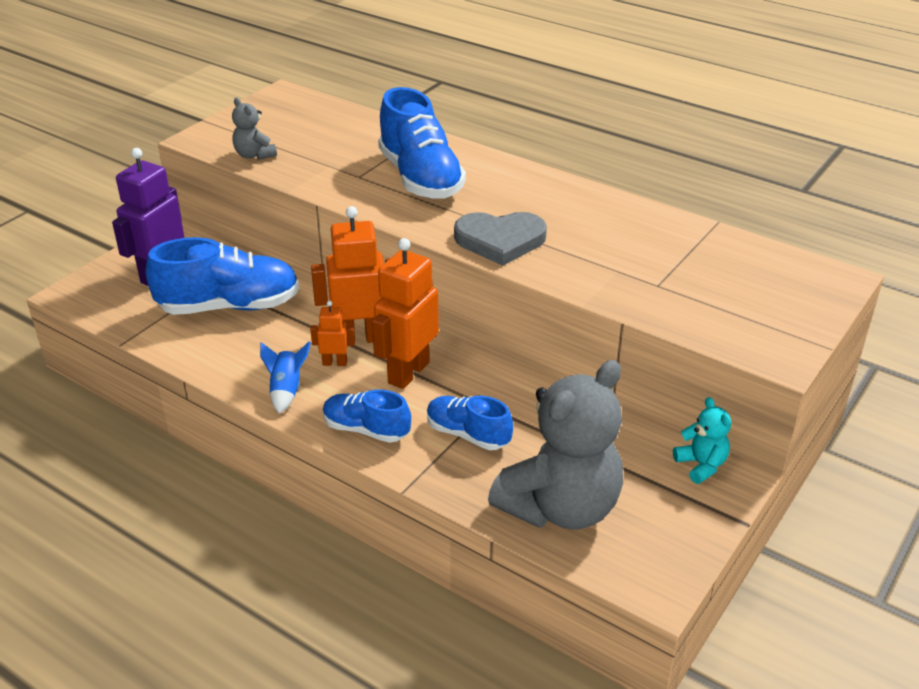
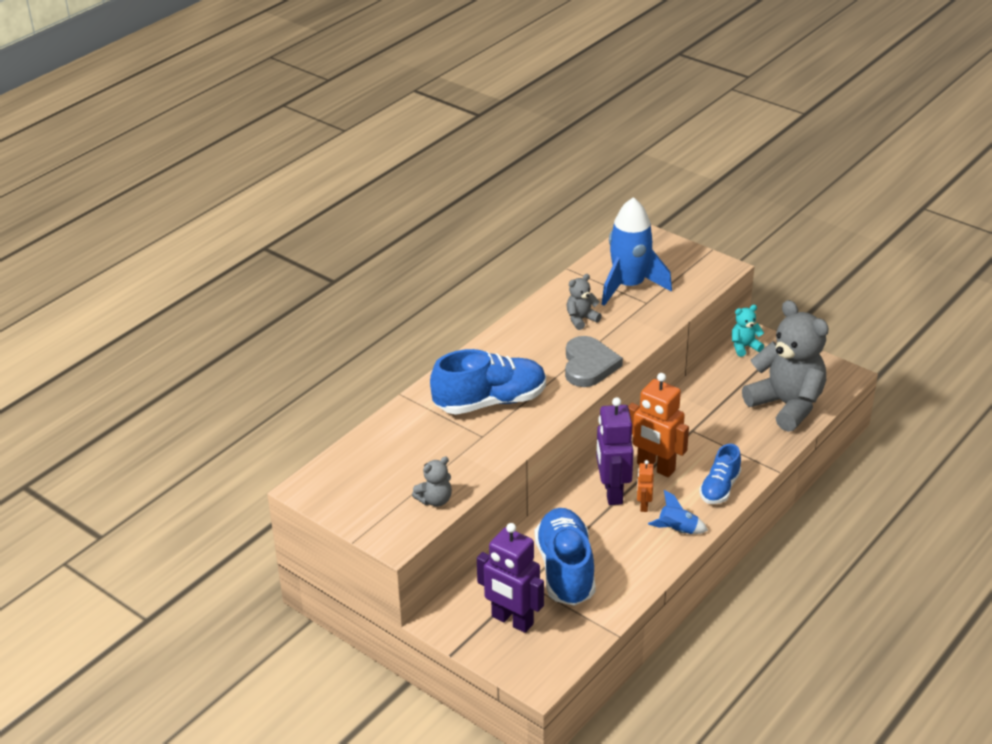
camera: 85 degrees left, 0 degrees up
orange robot [311,206,390,343] -> purple robot [596,397,634,505]
blue shoe [427,396,513,450] -> none
none -> grey teddy bear [566,274,602,330]
none -> blue rocket [602,197,672,306]

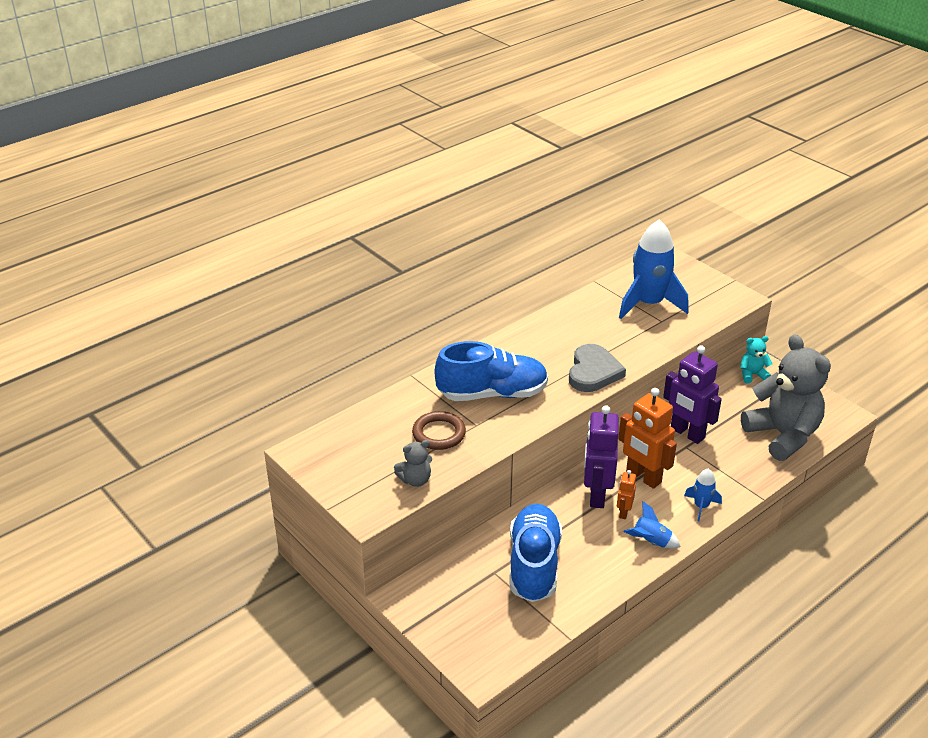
camera: 10 degrees right, 0 degrees up
purple robot [477,523,544,633] -> purple robot moved to [663,345,722,444]
grey teddy bear [566,274,602,330] -> none
blue shoe [699,444,741,504] -> blue rocket [684,469,722,521]
none -> brown ring [412,411,466,450]

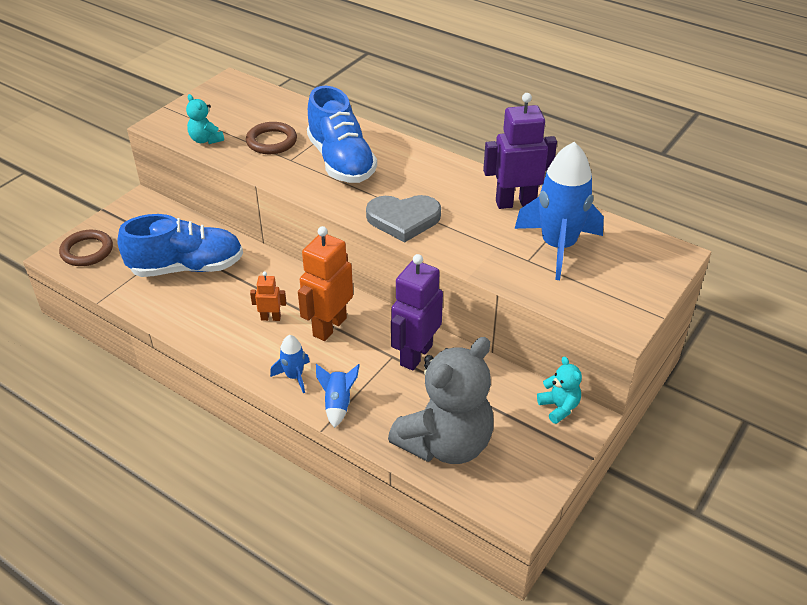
camera: 75 degrees right, 5 degrees up
grey teddy bear [394,440,432,487] -> turquoise teddy bear [186,94,224,144]
purple robot [584,405,619,508] -> purple robot moved to [483,93,557,209]
blue rocket [623,501,681,549] -> blue rocket moved to [316,364,360,428]
none -> brown ring [59,230,113,266]

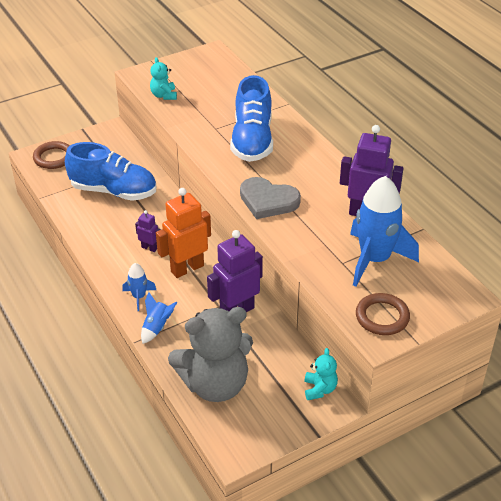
camera: 25 degrees right, 0 degrees up
brown ring [246,122,297,154] -> brown ring moved to [356,293,410,335]
orange robot [250,272,287,321] -> purple robot [135,210,161,252]

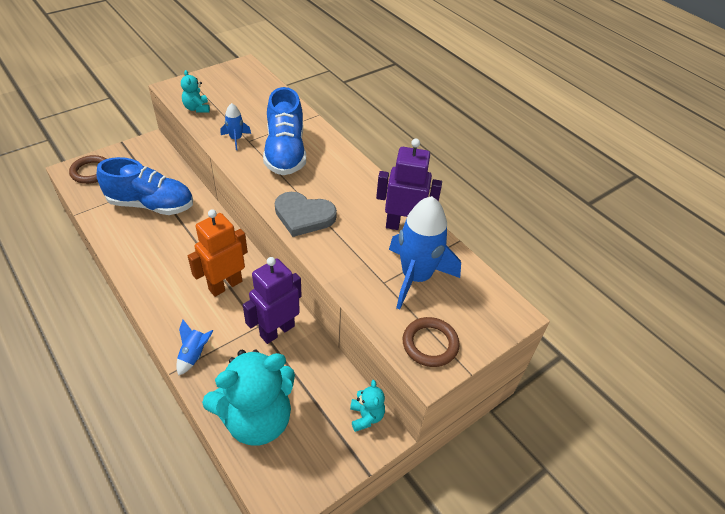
camera: 10 degrees left, 5 degrees up
blue rocket [122,263,156,311] -> blue rocket moved to [221,103,251,150]
purple robot [135,210,161,252] -> none
grey teddy bear [168,307,253,402] -> turquoise teddy bear [202,350,295,446]

